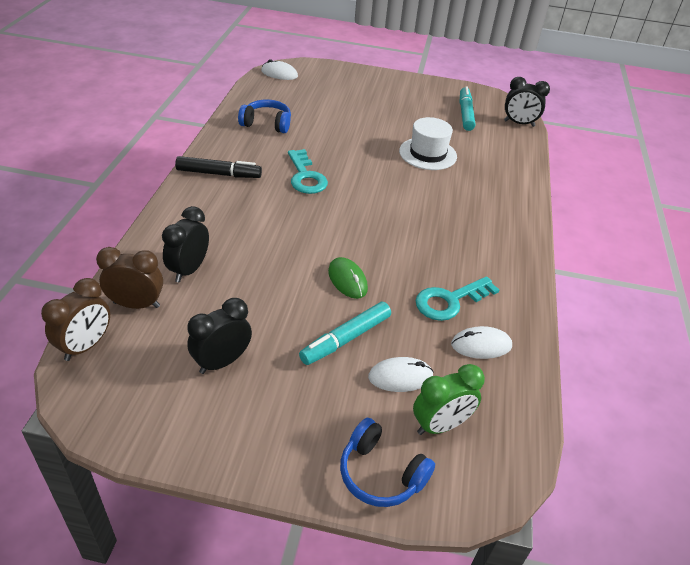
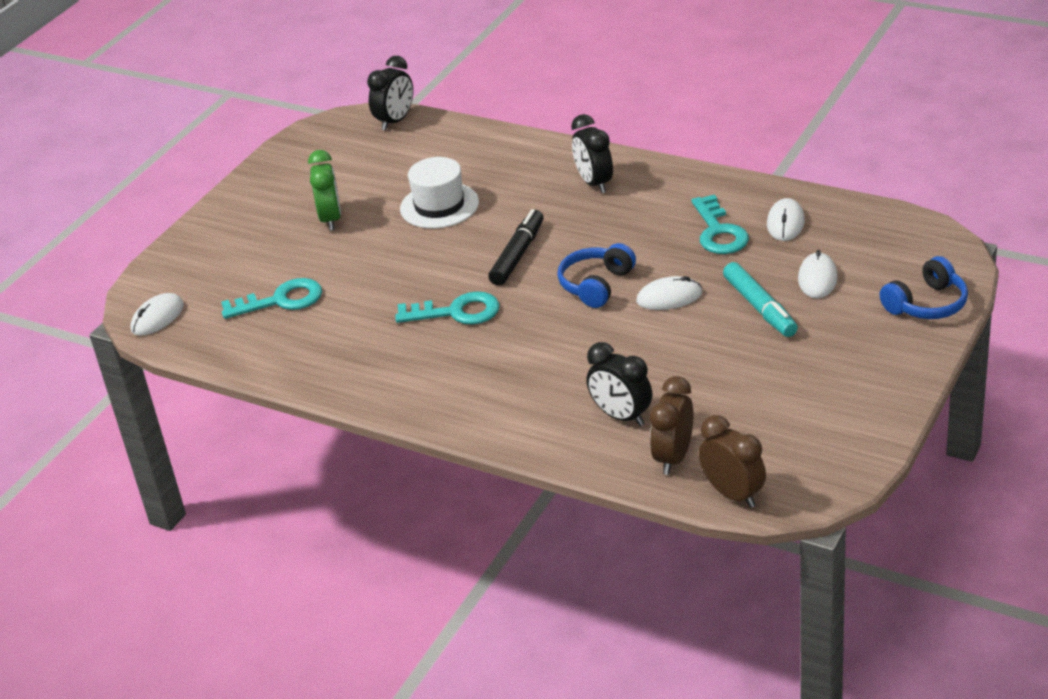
camera: 65 degrees left, 5 degrees down
black marker [175,156,262,178] -> black marker moved to [488,209,544,286]
black clock [187,298,252,374] -> black clock moved to [571,114,613,193]
blue headphones [238,100,291,133] -> blue headphones moved to [557,243,636,308]
green mouse [328,257,368,299] -> white mouse [636,276,702,310]
green clock [413,364,485,435] -> green clock moved to [308,150,341,231]
turquoise marker [460,86,475,131] -> none
none -> turquoise key [221,278,322,319]

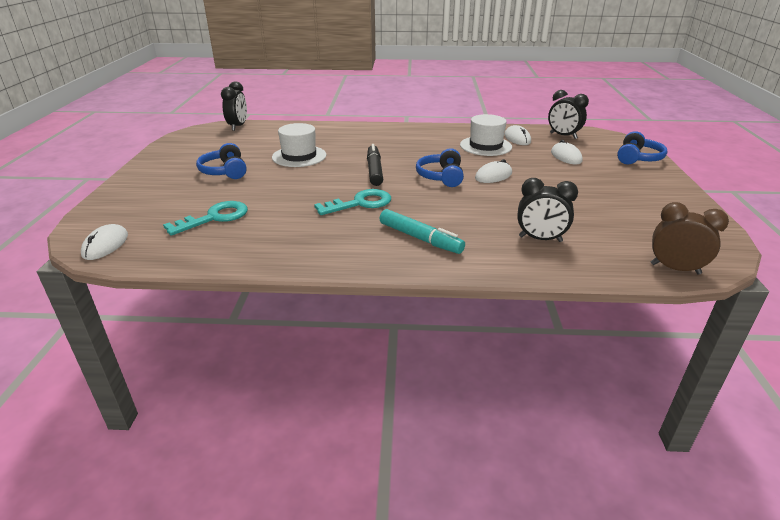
camera: 30 degrees left, 5 degrees down
green clock [308,150,341,231] -> blue headphones [196,143,247,179]
black clock [571,114,613,193] -> black clock moved to [548,90,589,139]
brown clock [650,376,694,475] -> none
turquoise key [692,194,749,254] -> white hat [460,114,512,156]
turquoise marker [723,262,798,337] -> turquoise marker moved to [380,209,465,254]

